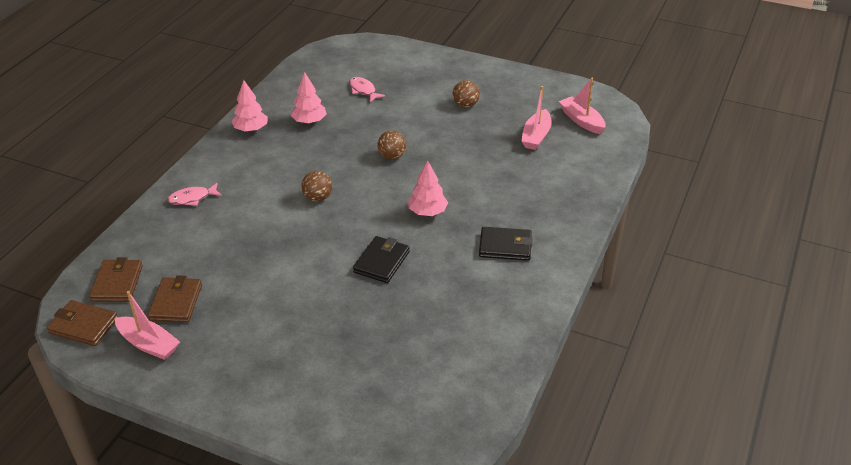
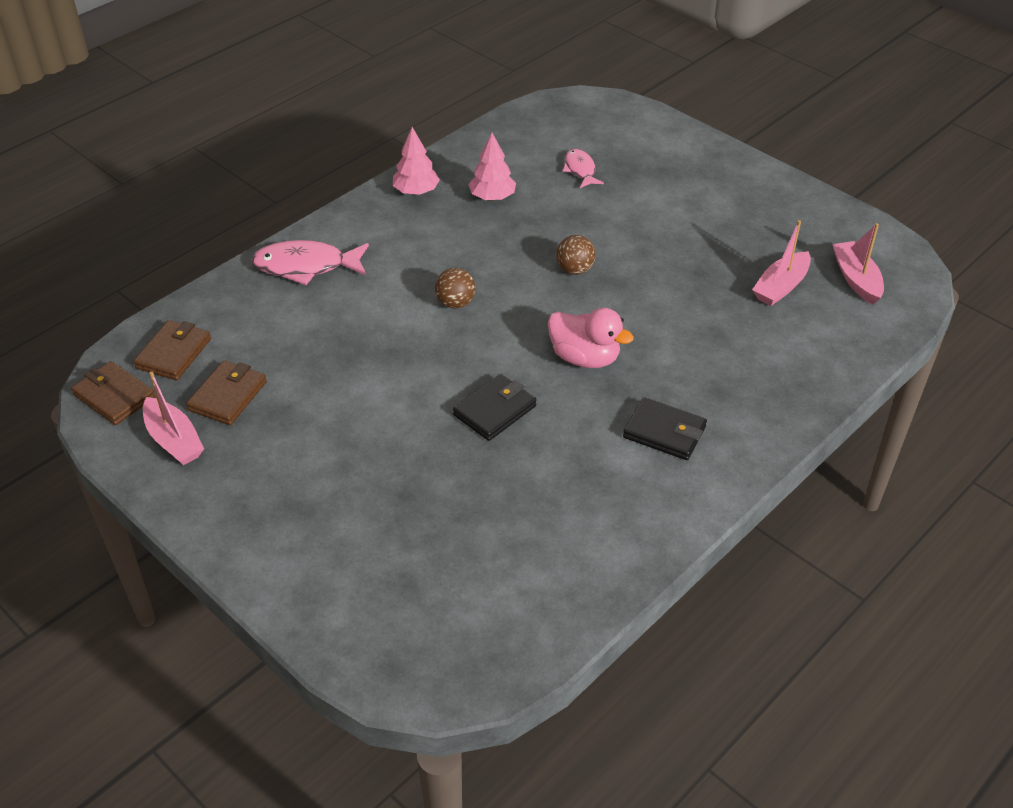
camera: 20 degrees right, 5 degrees up
pink fish [167,183,222,206] -> pink fish [252,240,369,285], size x1.71
pink tree [408,161,448,216] -> pink duck [548,308,634,368]
brown ball [453,80,480,108] -> none

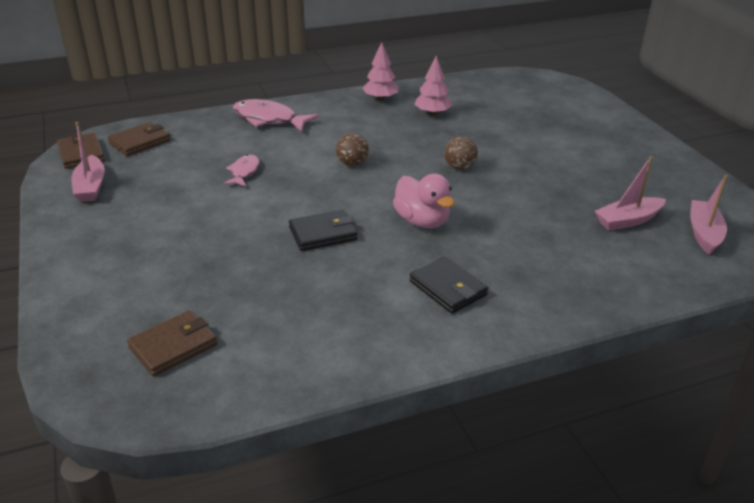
camera: 25 degrees right, 10 degrees down
brown wallet [186,360,267,425] -> brown wallet moved to [127,310,217,376]
pink fish [563,149,604,188] -> pink fish moved to [223,154,260,187]

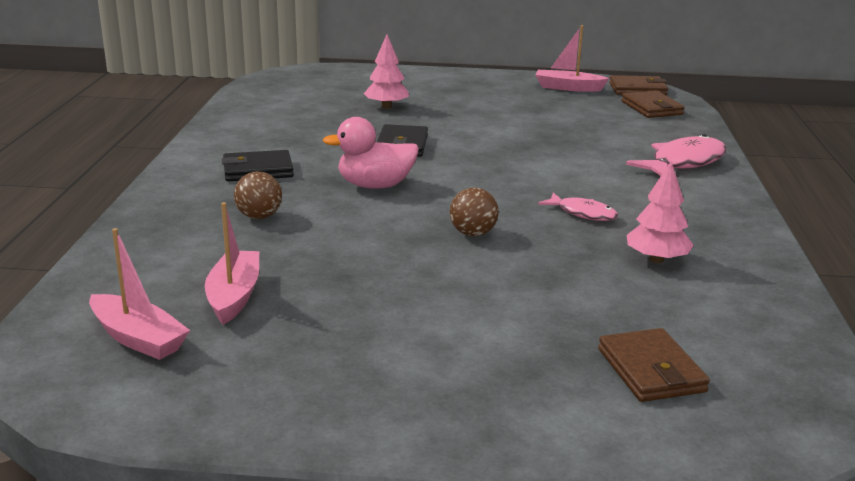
camera: 115 degrees right, 10 degrees down
brown wallet [127,310,217,376] -> brown wallet moved to [598,328,710,402]
pink fish [223,154,260,187] -> pink fish moved to [538,193,618,221]
brown ball [336,133,369,166] -> brown ball moved to [234,171,282,219]
pink tree [363,42,399,101] -> pink tree moved to [364,35,409,109]

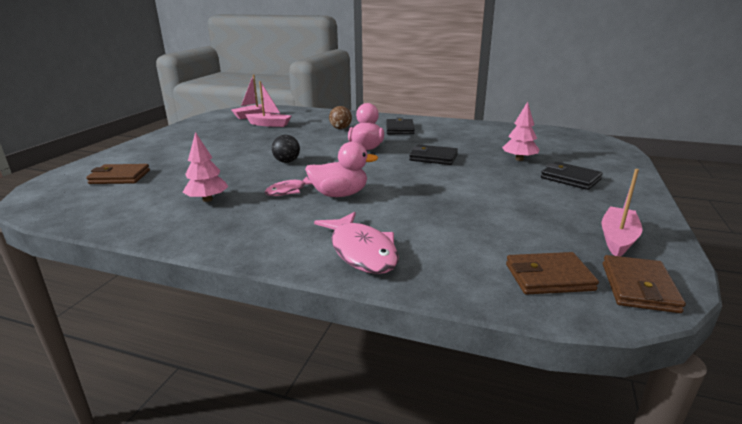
camera: 105 degrees right, 0 degrees up
brown ball [450,187,499,236] -> black ball [272,135,300,163]
none -> pink duck [305,141,378,197]
none -> black wallet [541,162,603,190]

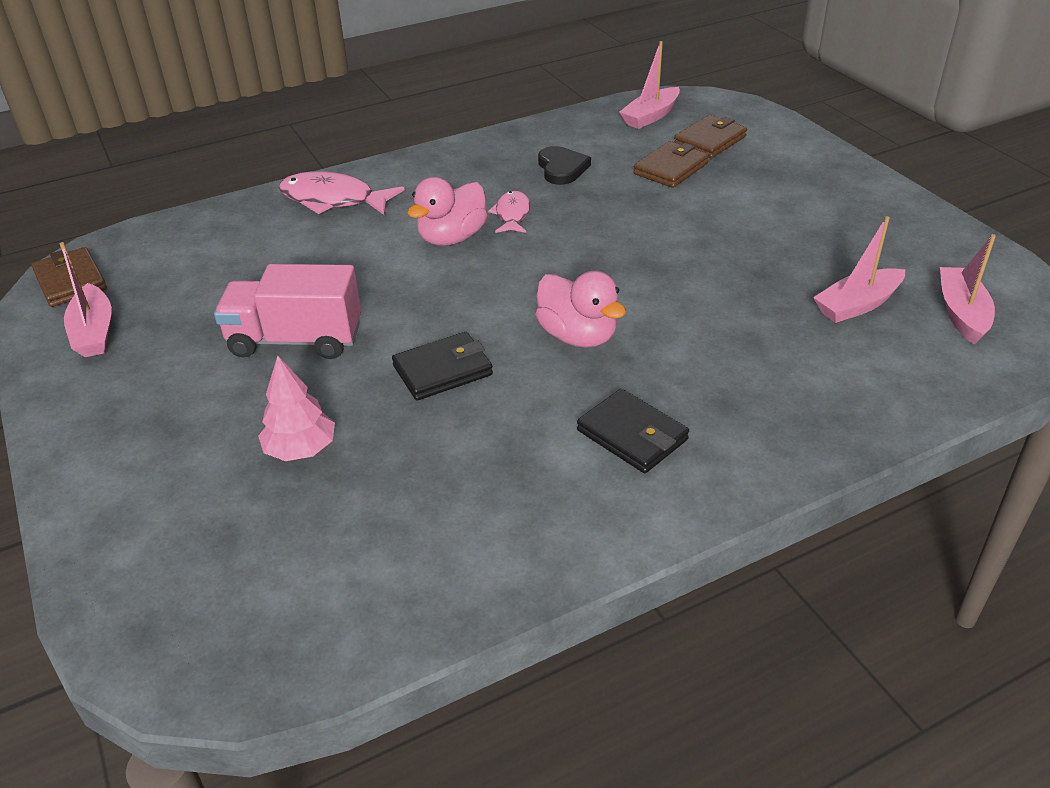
camera: 135 degrees right, 15 degrees up
pink tree [182,132,228,202] -> black heart [538,146,591,185]
black ball [272,135,300,163] -> none
brown ball [329,106,352,129] -> none
brown wallet [506,252,599,295] -> brown wallet moved to [633,141,709,188]
black wallet [541,162,603,190] -> none
none -> pink truck [214,264,361,359]
none -> pink boat [620,41,680,129]

